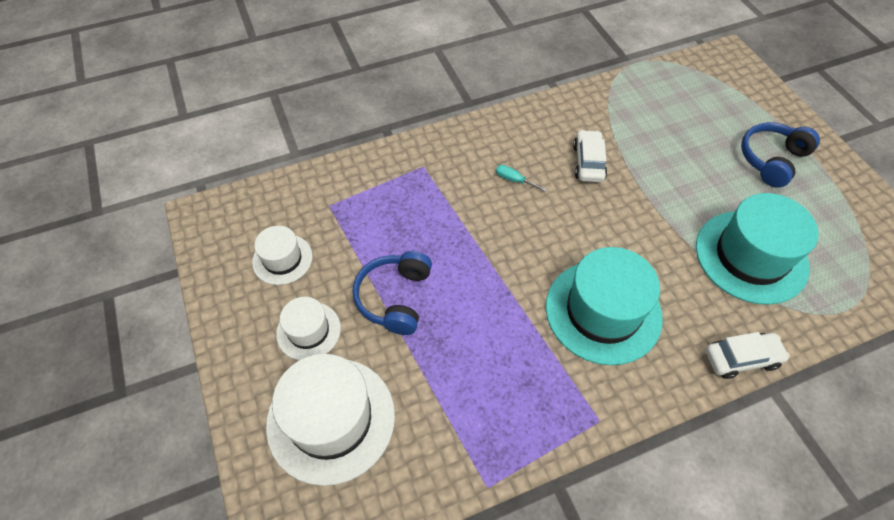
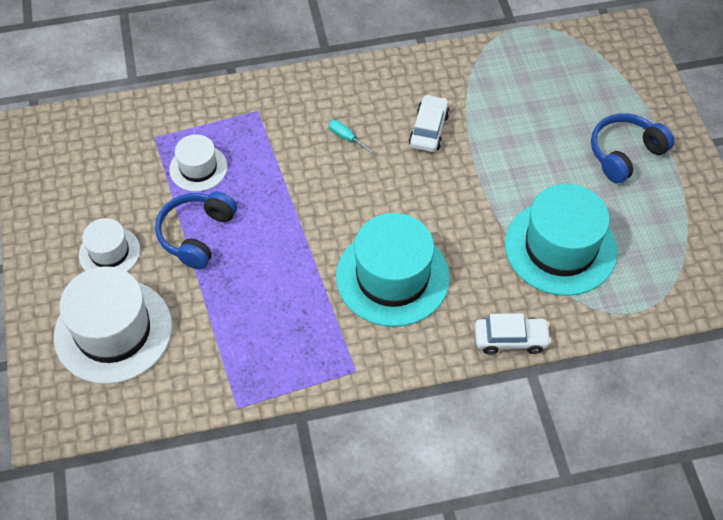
camera: 10 degrees right, 0 degrees up
white hat [252,226,313,285] -> white hat moved to [169,134,227,192]

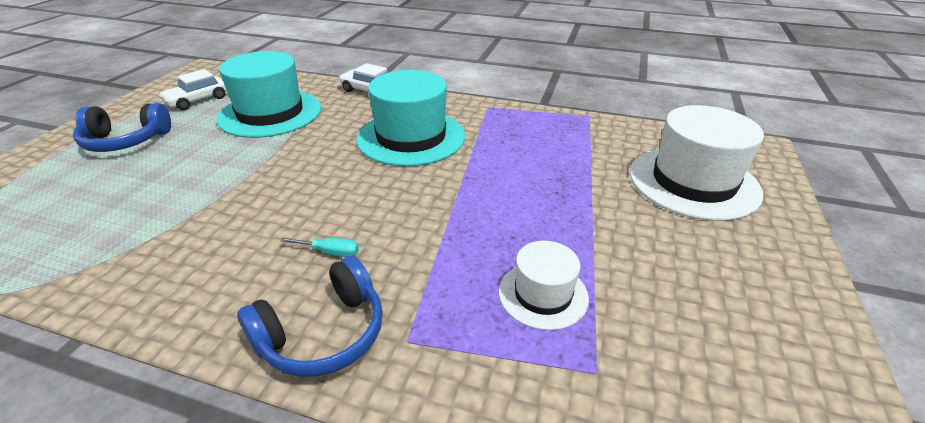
camera: 150 degrees left, 20 degrees down
white hat [79,218,140,271] -> none
blue headphones [155,191,237,270] -> blue headphones moved to [237,256,383,377]
turquoise screwdriver [329,120,374,153] -> turquoise screwdriver turned 60 degrees counterclockwise [280,238,359,257]
white car [409,94,450,152] -> white car moved to [159,69,227,110]

